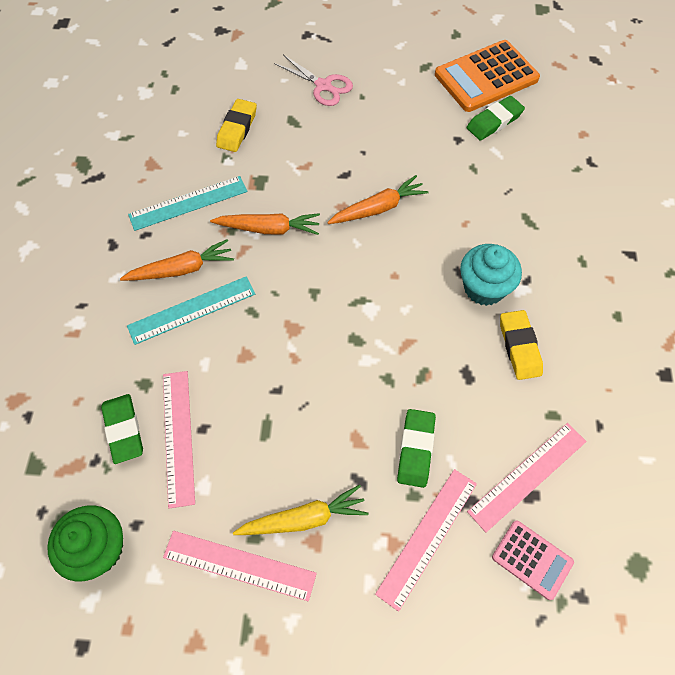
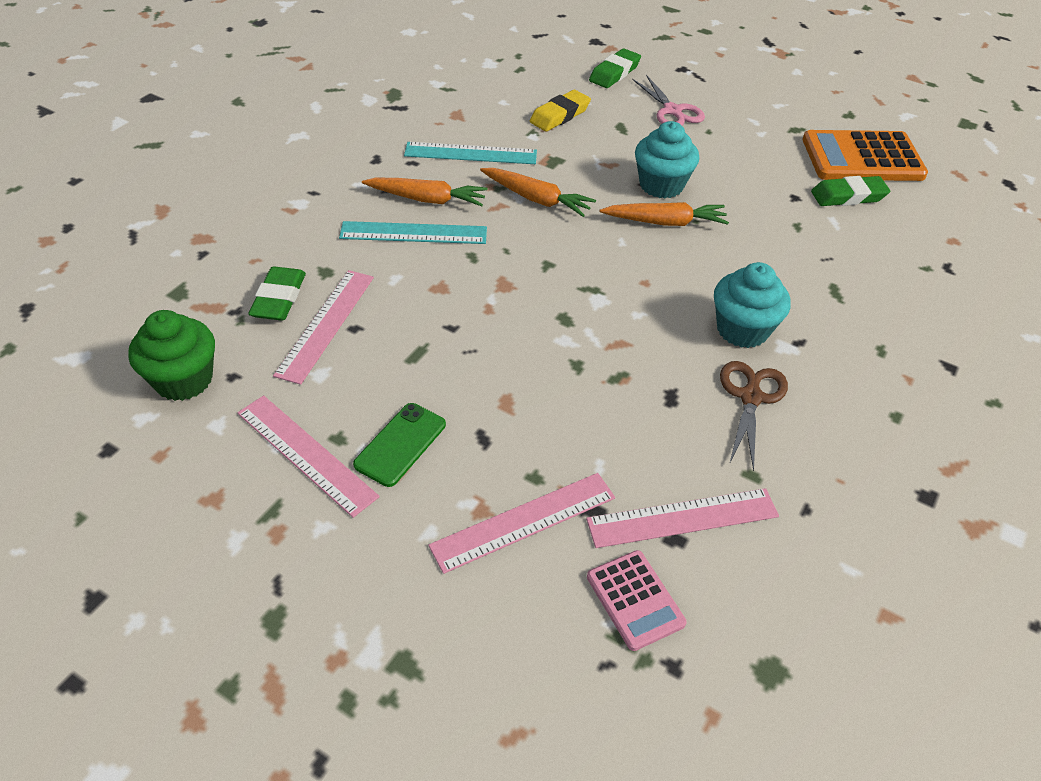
camera: 25 degrees right, 15 degrees down
yellow carrot [233,485,368,535] -> green phone [353,403,446,487]
green eraser [397,409,436,488] -> green eraser moved to [589,48,641,88]
yellow eraser [500,310,543,380] -> brown scissors [720,361,788,472]
none -> turquoise cupcake [635,121,699,198]

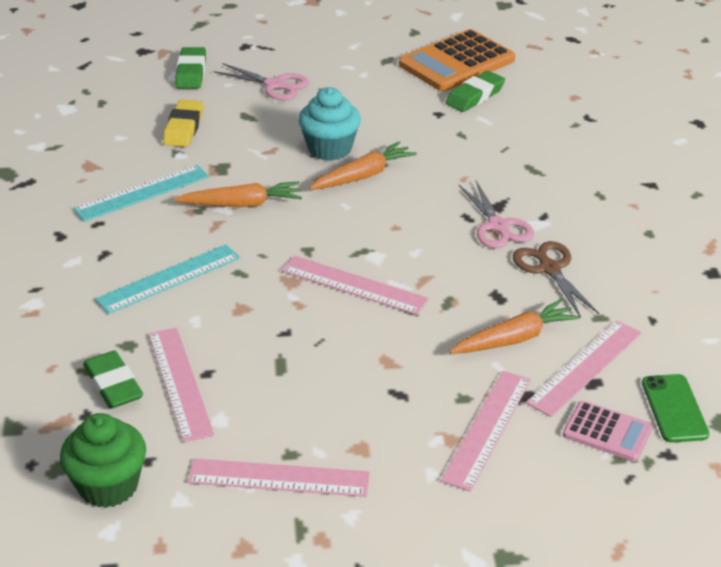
camera: 35 degrees left, 10 degrees down
green phone [353,403,446,487] -> green phone moved to [642,374,709,443]
orange carrot [362,178,487,206] -> orange carrot moved to [449,299,580,354]
turquoise cupcake [714,262,791,348] -> pink scissors [459,181,534,248]
none -> pink ruler [281,256,429,315]

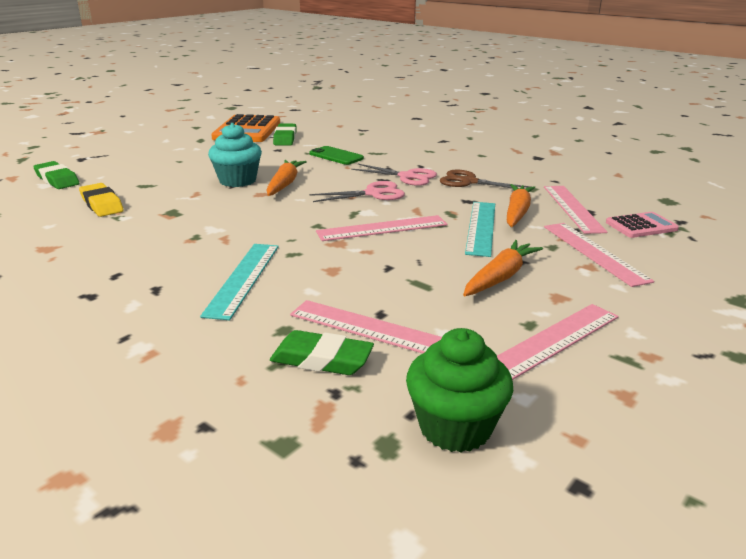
camera: 45 degrees left, 10 degrees down
turquoise ruler [73,165,209,222] -> turquoise ruler moved to [465,202,495,257]
orange carrot [174,181,302,207] -> orange carrot moved to [463,240,543,296]
pink scissors [213,63,309,100] -> pink scissors moved to [309,181,405,202]
green phone [642,374,709,443] -> green phone moved to [310,146,364,165]

